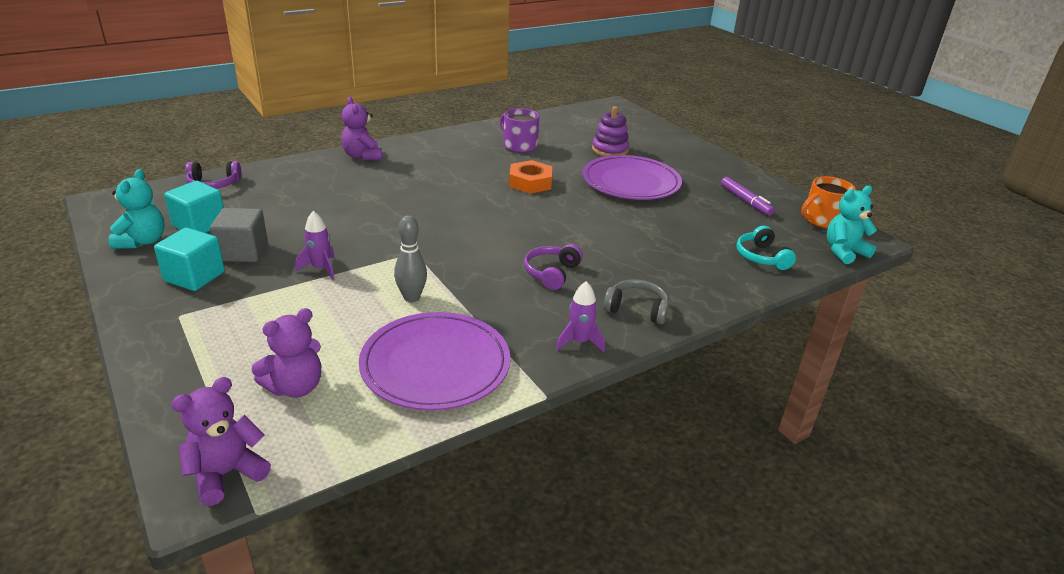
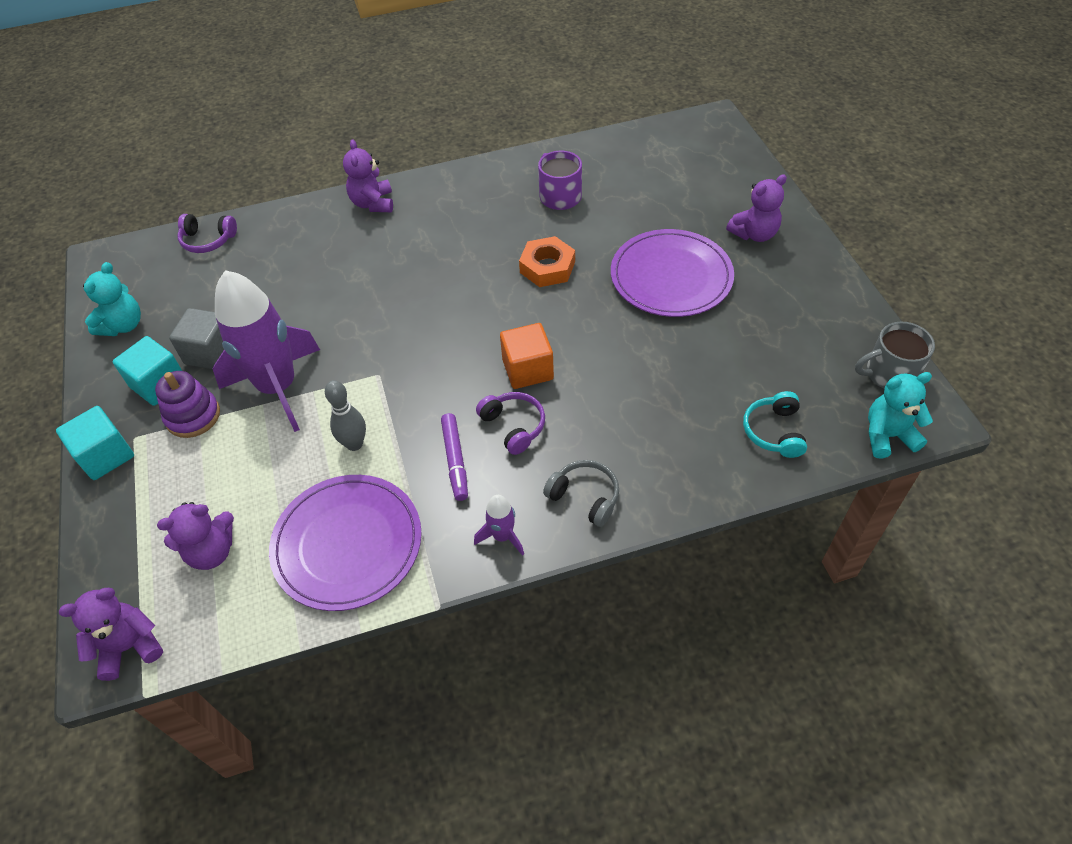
camera: 20 degrees right, 20 degrees up
turquoise cube [164,181,224,233] -> turquoise cube moved to [56,406,134,480]
purple rocket [295,211,335,280] -> purple rocket [213,270,320,432], size x2.34
purple headphones [524,244,583,290] -> purple headphones turned 105 degrees clockwise [476,392,545,455]
purple stacking toy [592,106,629,156] -> purple stacking toy moved to [155,371,220,438]
purple marker [721,177,775,216] -> purple marker moved to [441,413,468,501]
orange mug [801,176,856,229] -> grey mug [855,322,935,389]
none -> orange cube [500,323,554,389]
none -> purple teddy bear [726,174,787,242]

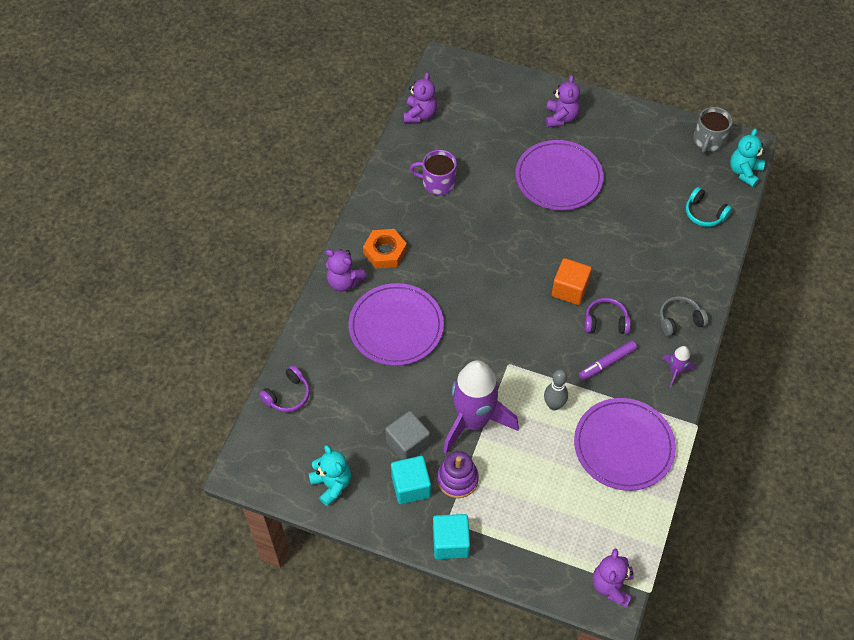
camera: 55 degrees left, 5 degrees up
purple teddy bear [157,502,234,570] -> purple teddy bear moved to [404,72,437,123]
purple marker [441,413,468,501] -> purple marker turned 120 degrees clockwise [579,340,637,380]
orange nut [519,236,575,287] -> orange nut moved to [363,229,407,269]
none -> purple plate [349,283,444,366]

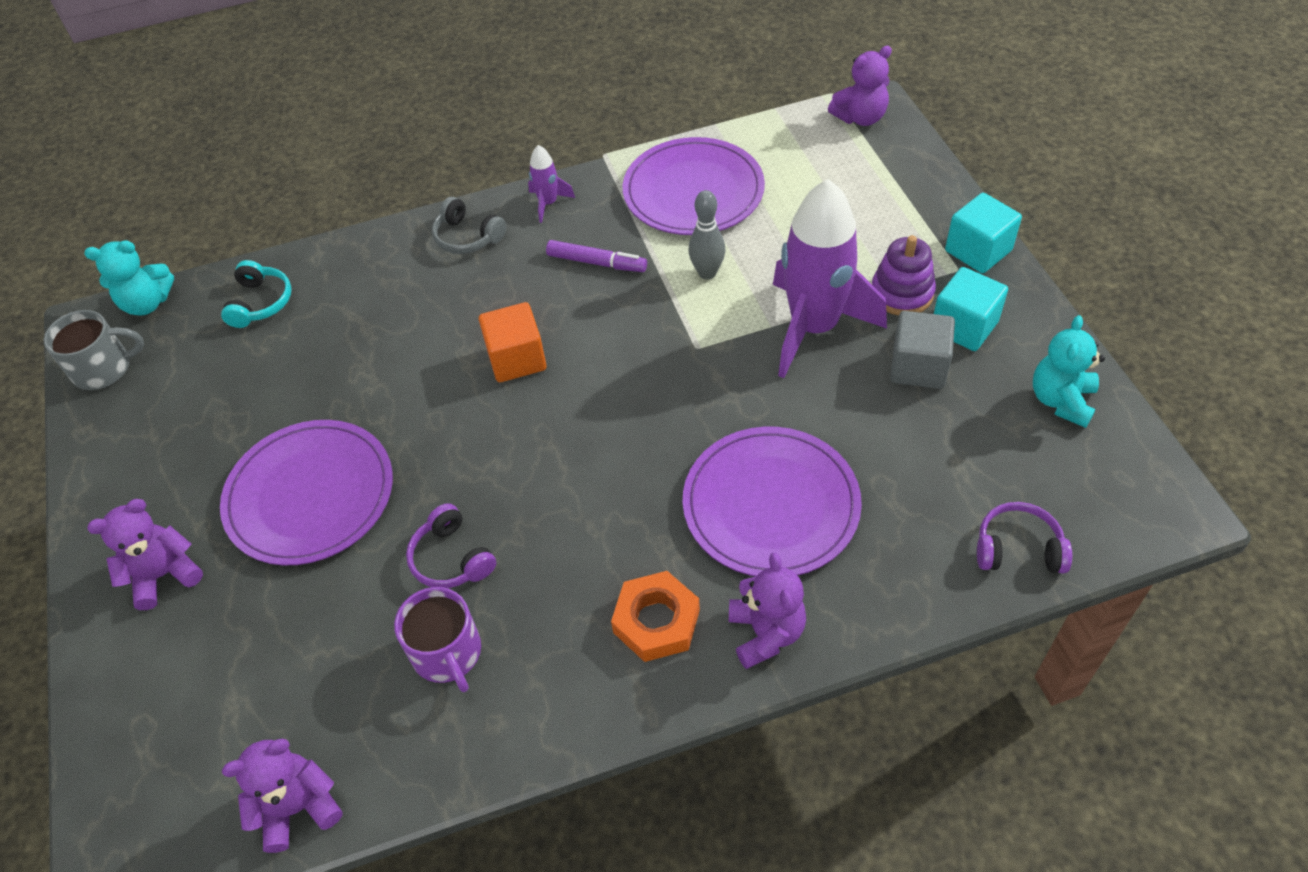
camera: 125 degrees left, 5 degrees down
purple headphones [584,298,631,334] -> purple headphones moved to [406,503,496,588]

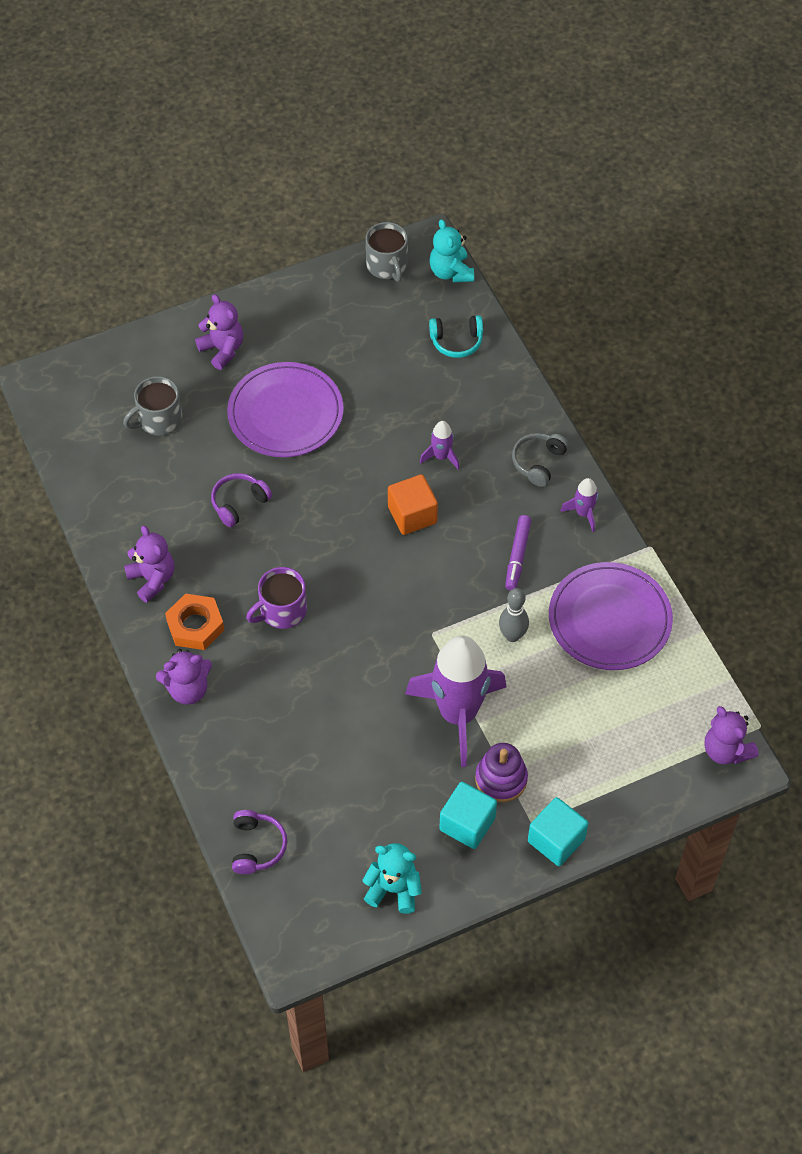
camera: 80 degrees right, 5 degrees up
purple teddy bear [222,739,342,853] -> purple teddy bear moved to [124,525,175,603]
purple mug [394,587,481,692] -> purple mug moved to [246,567,307,629]
purple plate [683,427,862,576] -> none
grey cube [890,311,955,389] -> none
none -> grey mug [123,376,183,435]
none -> purple rocket [420,421,460,470]

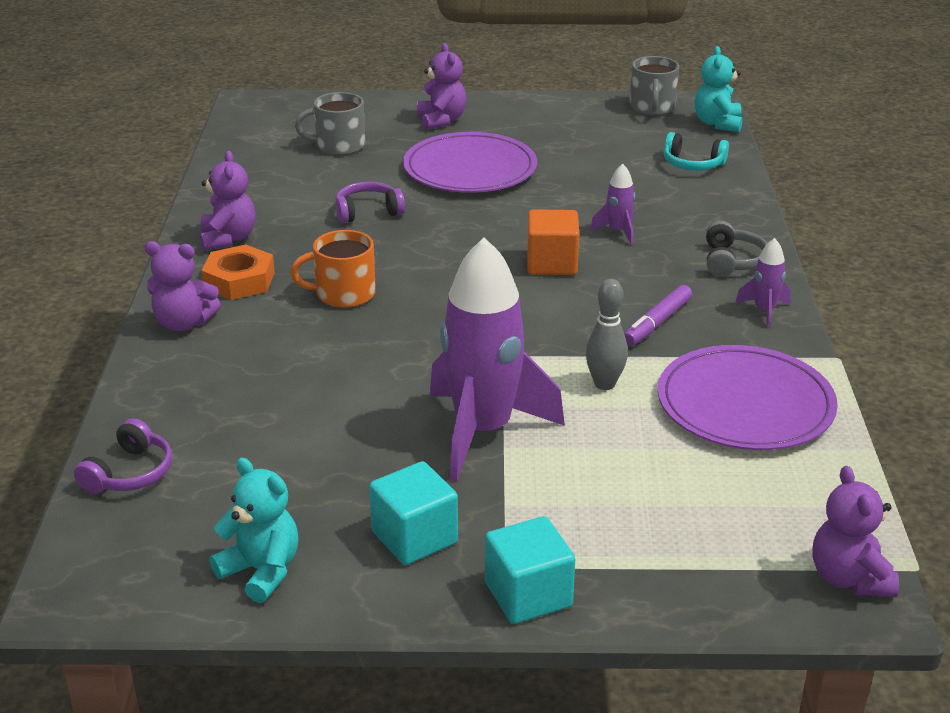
camera: 25 degrees right, 25 degrees down
purple mug [246,567,307,629] -> orange mug [290,230,376,308]
purple stacking toy [475,743,528,803] -> none
grey headphones [512,433,569,487] -> grey headphones turned 135 degrees clockwise [706,221,767,277]

